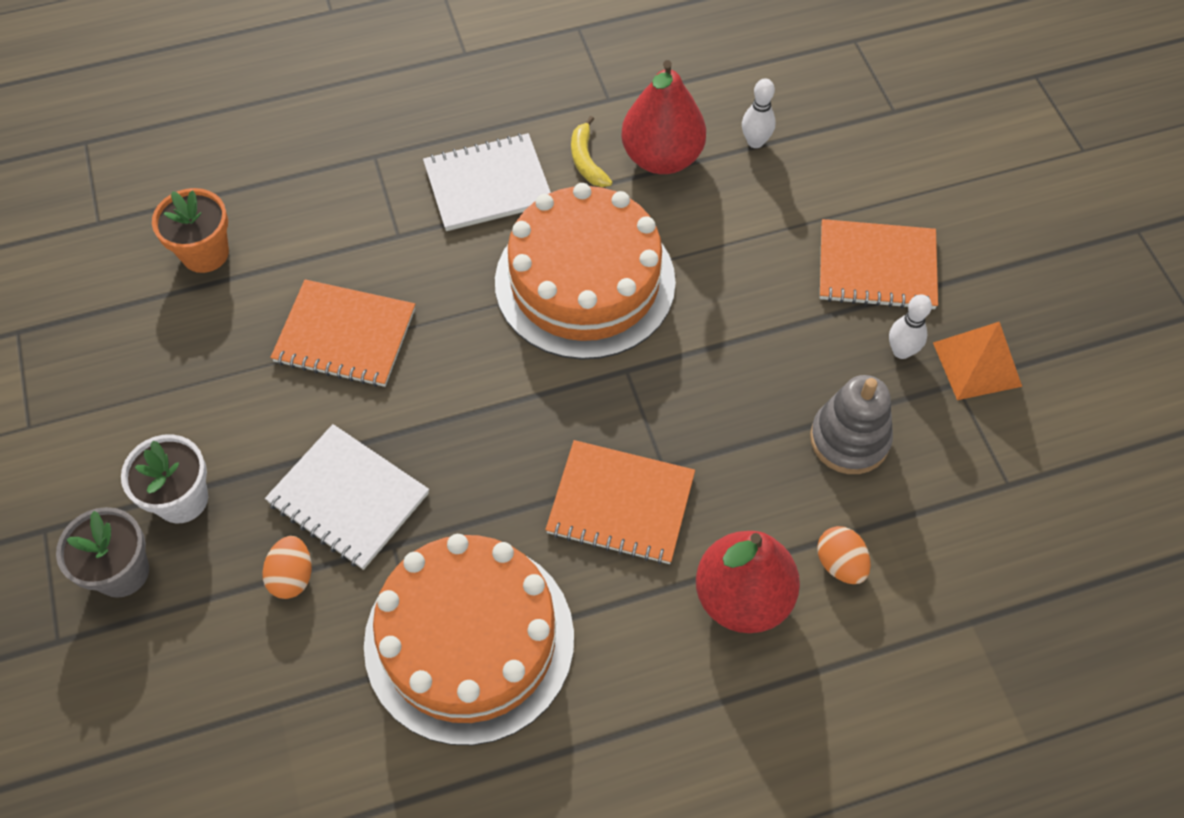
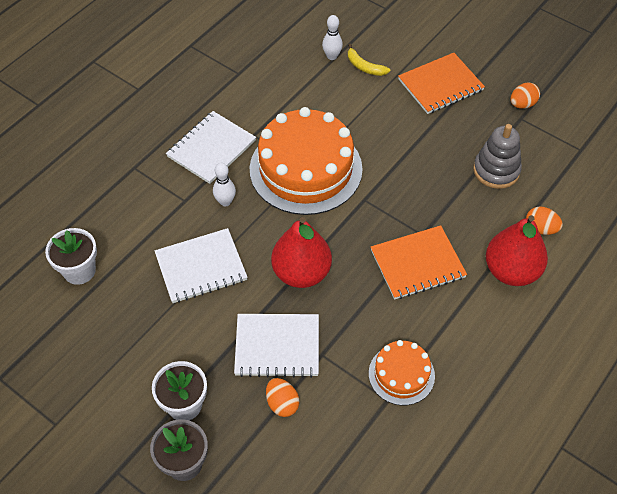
camera: 35 degrees left, 5 degrees down
orange flower pot [152,188,229,273] -> white flower pot [45,228,97,285]
orange notebook [270,279,415,387] -> white notebook [155,228,248,303]
orange cake [364,534,574,745] -> orange cake [369,340,435,405], size x0.51
yellow banana [571,116,613,187] -> yellow banana moved to [348,44,390,76]
red pear [621,60,706,174] -> red pear moved to [271,217,332,288]
white bowling pin [889,294,932,359] -> white bowling pin moved to [213,163,236,206]
orange pyramid [933,322,1022,400] -> orange egg [511,82,540,109]

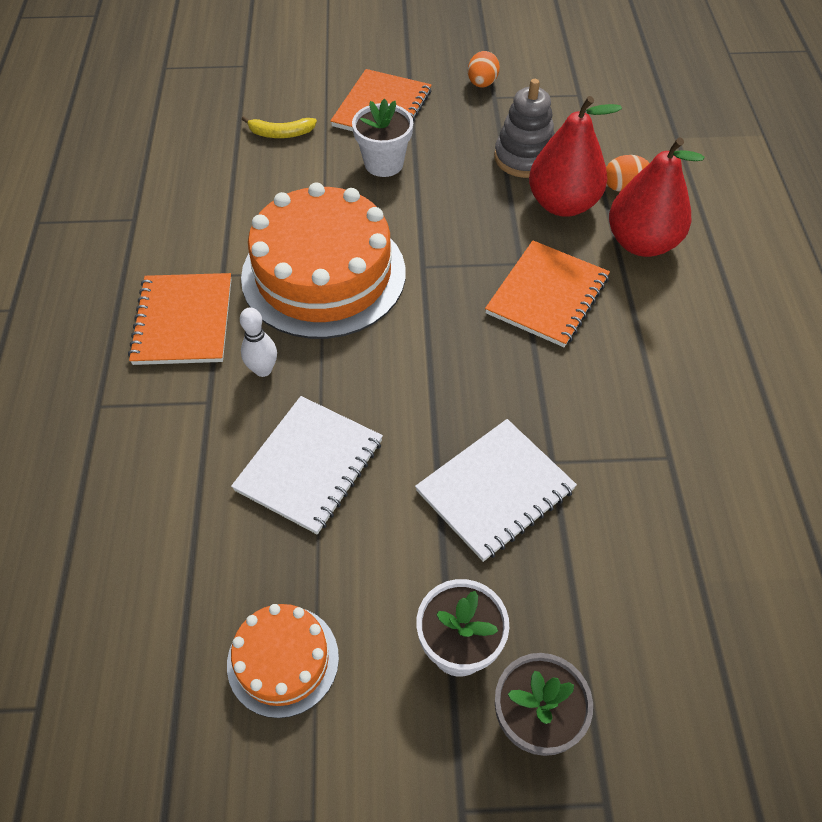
camera: 40 degrees left, 0 degrees up
white flower pot [45,228,97,285] -> white flower pot moved to [352,98,413,177]
white notebook [166,111,256,184] -> orange notebook [128,273,231,365]
orange egg [266,378,299,417] -> none
red pear [271,217,332,288] -> red pear moved to [529,96,622,217]
white bowling pin [322,15,343,60] -> none
orange cake [369,340,435,405] -> orange cake moved to [227,604,339,718]

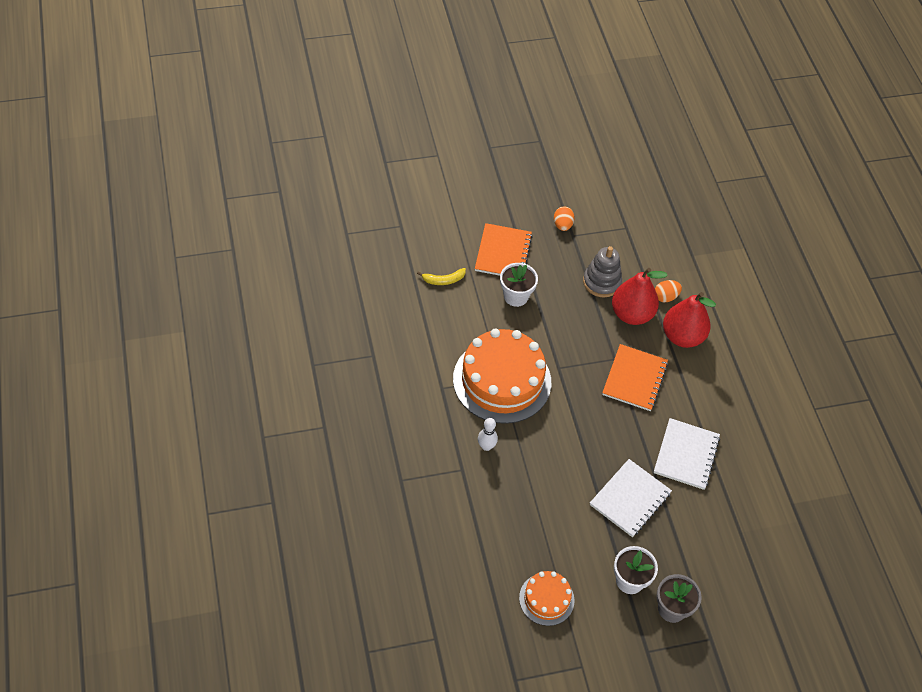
camera: 15 degrees left, 0 degrees up
orange notebook [128,273,231,365] -> none
white notebook [231,396,383,535] -> white notebook moved to [654,418,720,490]

